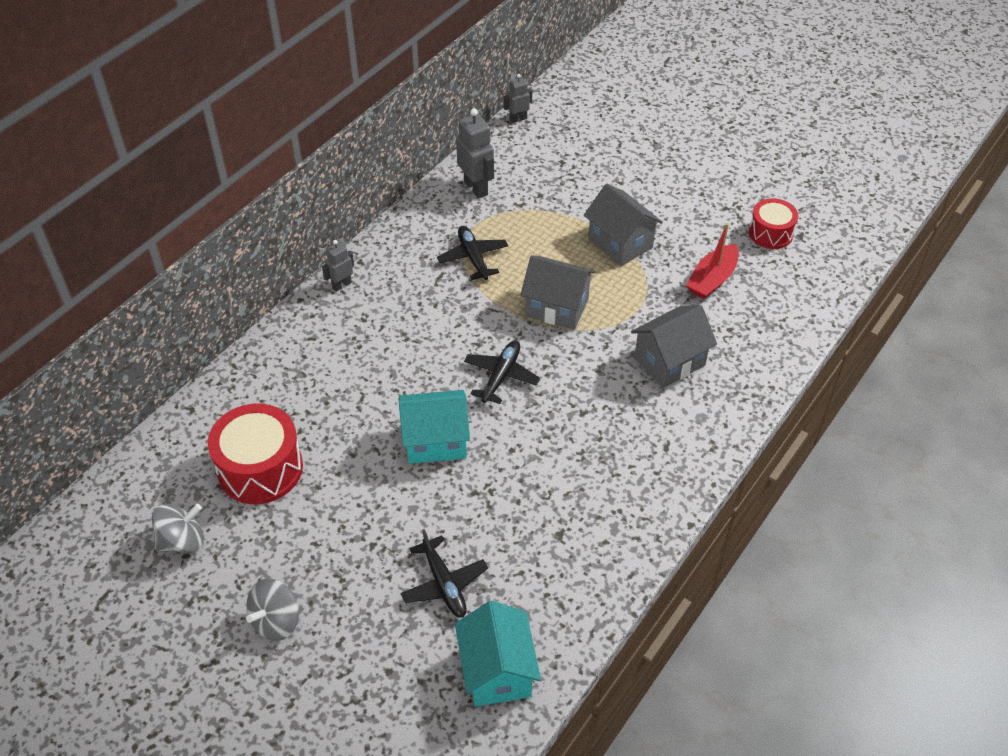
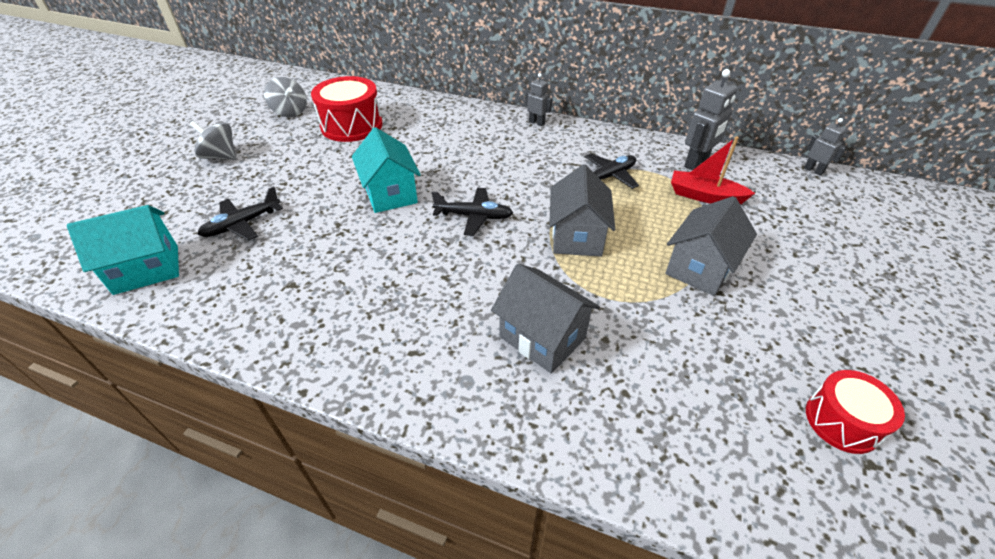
camera: 75 degrees right, 5 degrees down
red boat [686,223,739,299] -> red boat moved to [671,137,755,204]

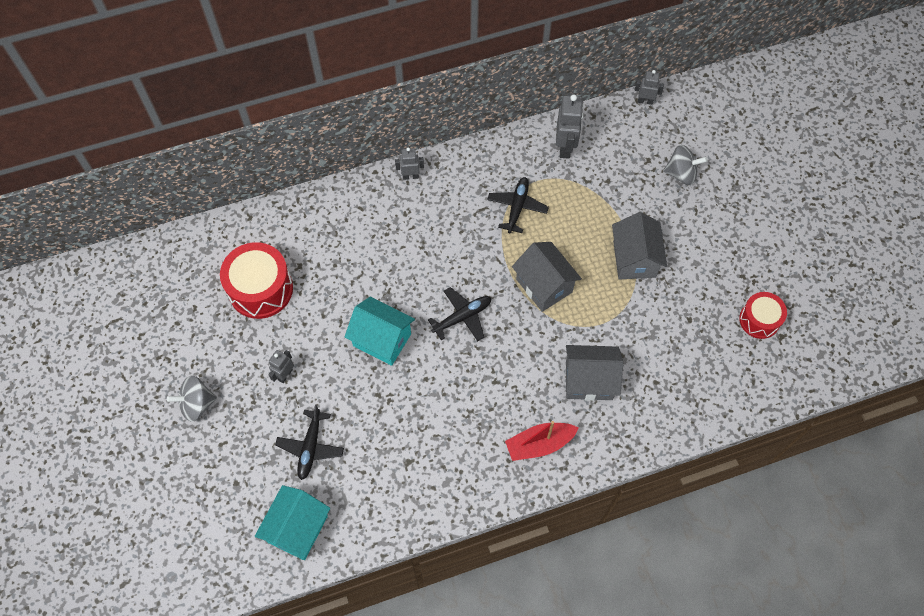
camera: 40 degrees left, 20 degrees up
grey spinning top [264,77,307,117] -> grey spinning top moved to [663,145,708,185]
red boat [671,137,755,204] -> red boat moved to [505,421,579,461]
none -> grey robot [268,350,294,383]

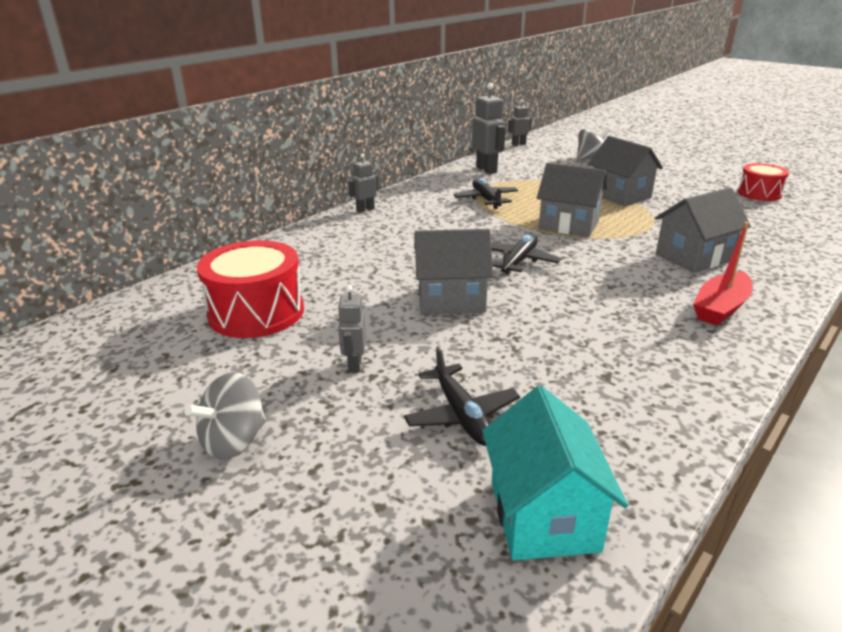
camera: 30 degrees left, 35 degrees down
turquoise house [345,297,415,366] -> grey house [414,229,493,314]

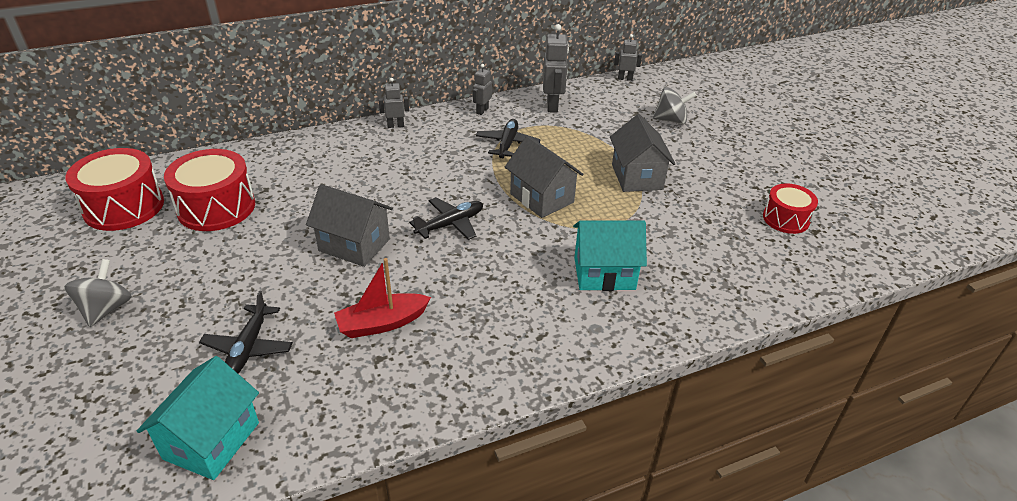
camera: 25 degrees right, 10 degrees up
grey spinning top [185,372,266,460] -> grey spinning top turned 120 degrees clockwise [64,259,132,327]
grey robot [338,285,366,373] -> grey robot moved to [473,64,492,115]
grey house [655,188,751,273] -> turquoise house [573,221,647,291]
red boat [693,222,753,326] -> red boat moved to [334,258,431,338]
none -> red drum [65,148,164,231]

